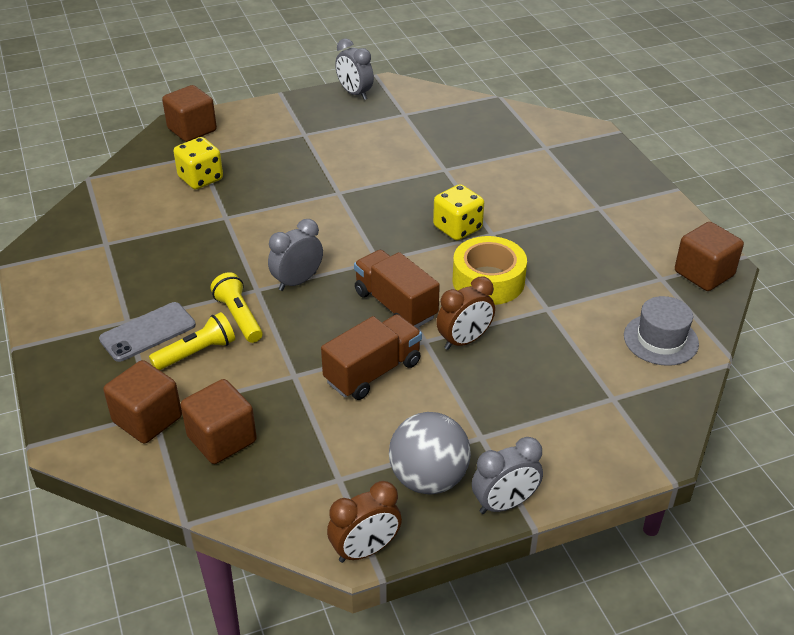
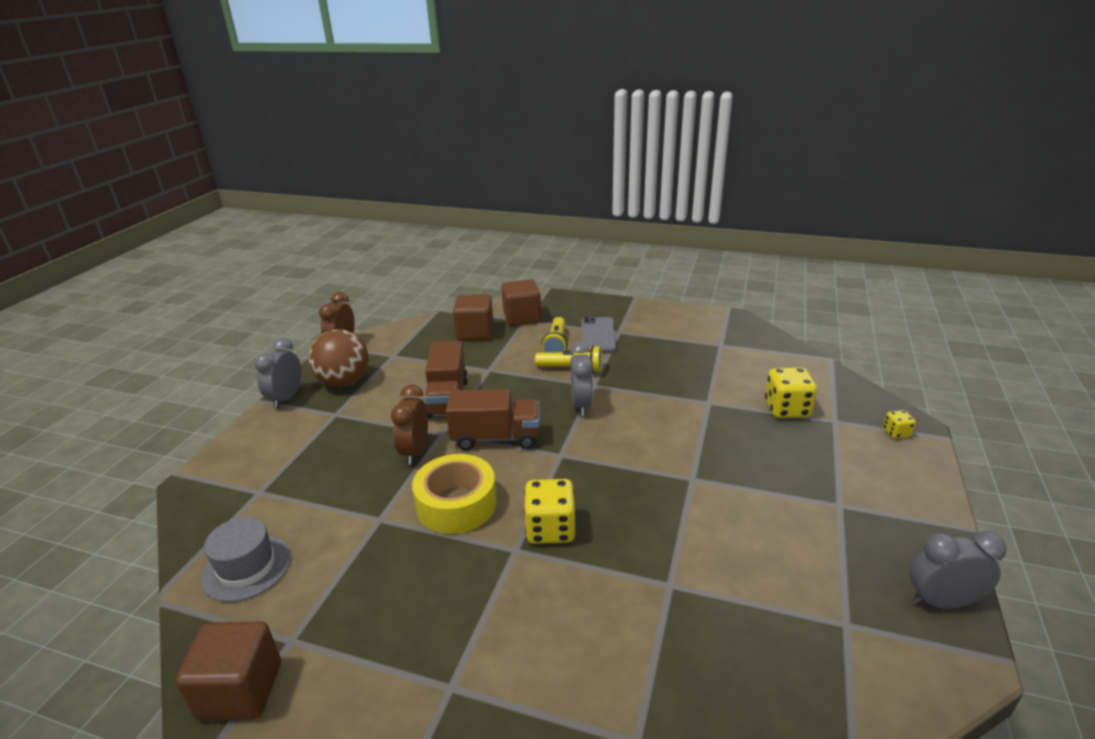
camera: 130 degrees right, 10 degrees down
brown cube [162,85,217,142] -> yellow dice [883,410,916,438]
grey ball [389,412,471,494] -> brown ball [309,329,369,387]

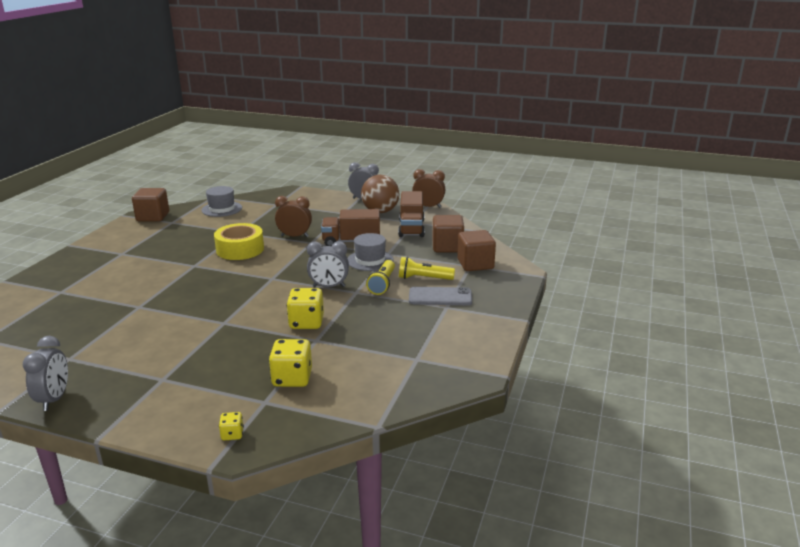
camera: 90 degrees right, 5 degrees down
brown truck [446,389,540,450] -> brown truck moved to [398,191,425,237]
yellow dice [524,479,576,544] -> yellow dice moved to [287,288,324,329]
none -> grey hat [347,233,394,271]

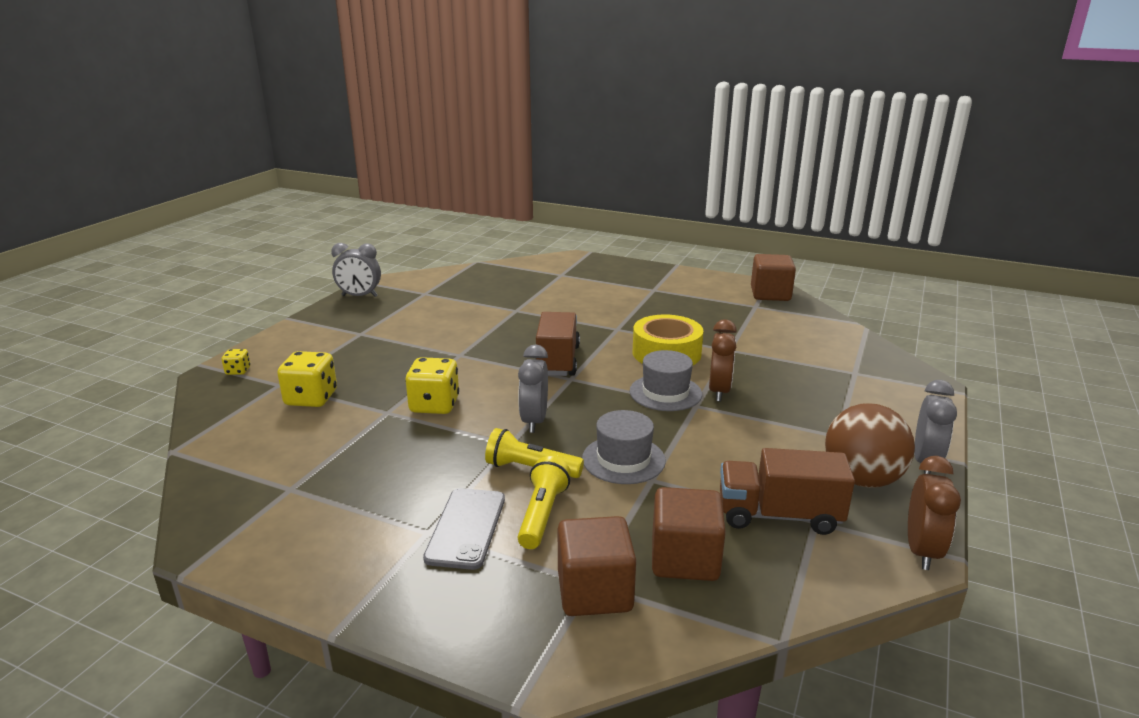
camera: 95 degrees right, 0 degrees up
grey hat [201,186,242,217] -> grey hat moved to [630,350,702,411]
brown truck [321,209,380,246] -> brown truck moved to [535,312,580,376]

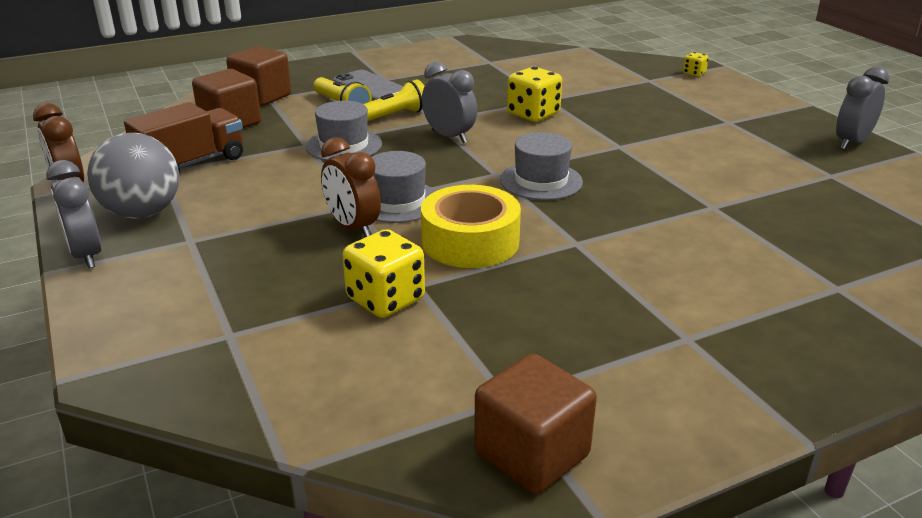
camera: 130 degrees right, 5 degrees up
yellow dice [277,351,337,407] -> yellow dice moved to [343,229,425,318]
brown truck [535,312,580,376] -> grey hat [500,132,583,200]
brown ball [825,403,915,488] -> grey ball [87,133,179,219]

